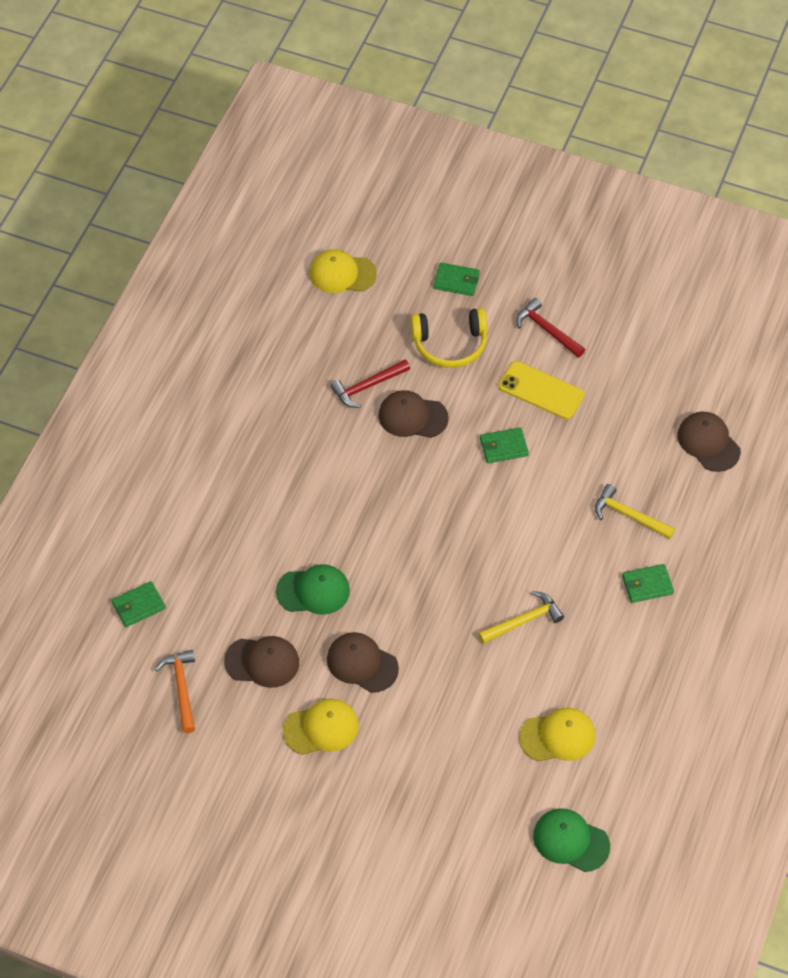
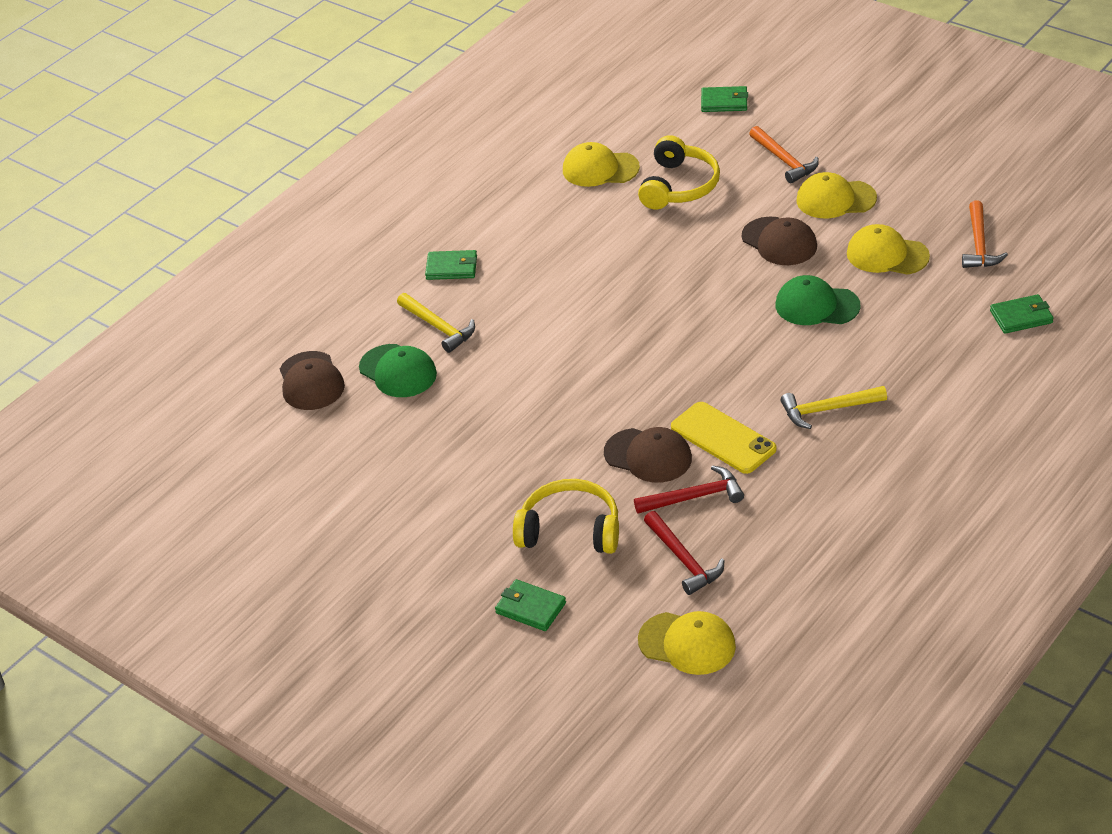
camera: 160 degrees left, 15 degrees down
brown cap [224,636,299,688] -> yellow cap [847,224,930,275]
yellow hammer [478,591,564,644] -> yellow hammer moved to [781,386,887,429]
green wallet [480,427,529,463] -> green wallet moved to [701,86,748,112]
yellow phone [498,361,585,419] -> yellow phone moved to [671,402,777,474]
red hammer [516,298,585,358] -> red hammer moved to [644,511,725,595]
green cap [533,808,610,872] -> green cap moved to [359,344,437,397]
none -> yellow headphones [638,135,720,209]
none -> orange hammer [749,126,819,183]

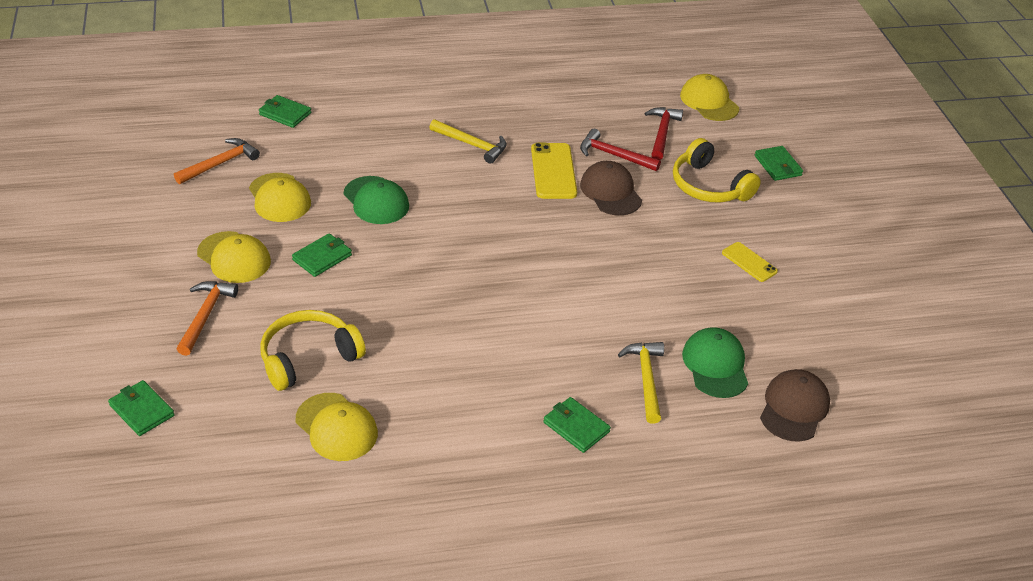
camera: 145 degrees left, 0 degrees up
brown cap [742,217,817,265] -> green wallet [292,233,352,277]
none -> yellow phone [722,242,778,282]

